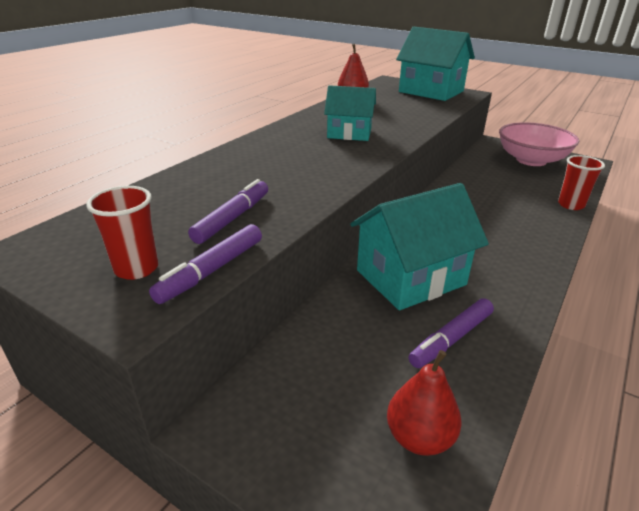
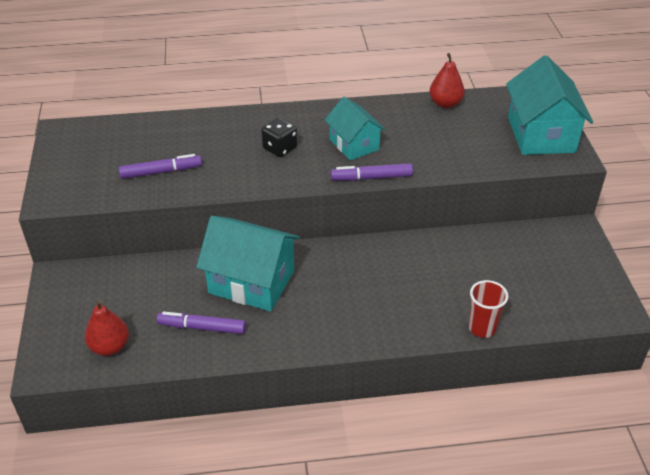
camera: 50 degrees right, 10 degrees up
red cup [86,186,158,280] -> none
purple marker [149,224,262,304] -> purple marker moved to [330,163,413,181]
pink bowl [499,122,579,166] -> none
none -> black dice [261,118,297,157]

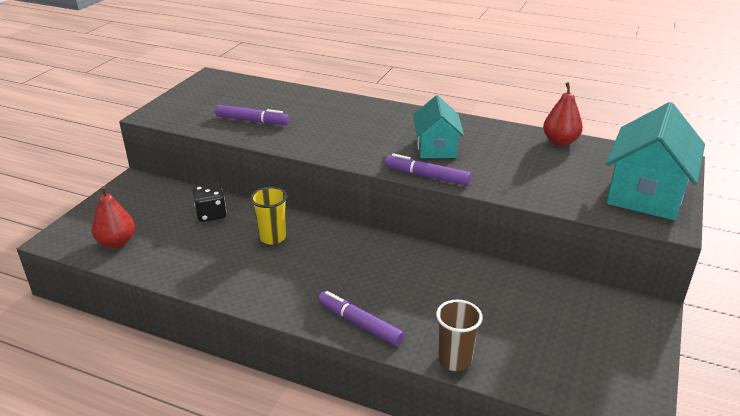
camera: 30 degrees right, 10 degrees down
purple marker [157,312,246,334] -> purple marker moved to [318,291,404,346]
turquoise house [196,216,300,311] -> yellow cup [250,187,287,245]
black dice [261,118,297,157] -> black dice moved to [193,183,226,222]
red cup [468,280,508,338] -> brown cup [436,300,483,371]

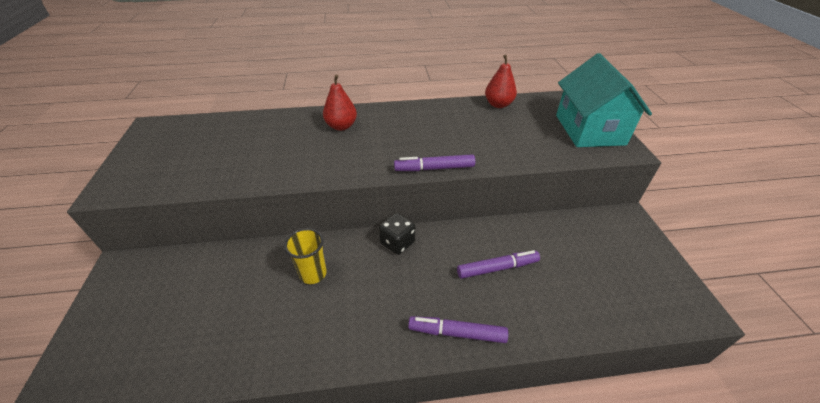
camera: 30 degrees left, 10 degrees up
red pear [92,186,135,248] -> red pear moved to [323,75,357,131]
black dice [193,183,226,222] -> black dice moved to [379,213,415,255]
purple marker [215,105,289,125] -> purple marker moved to [457,250,540,279]
turquoise house [413,95,464,158] -> none
brown cup [436,300,483,371] -> none

